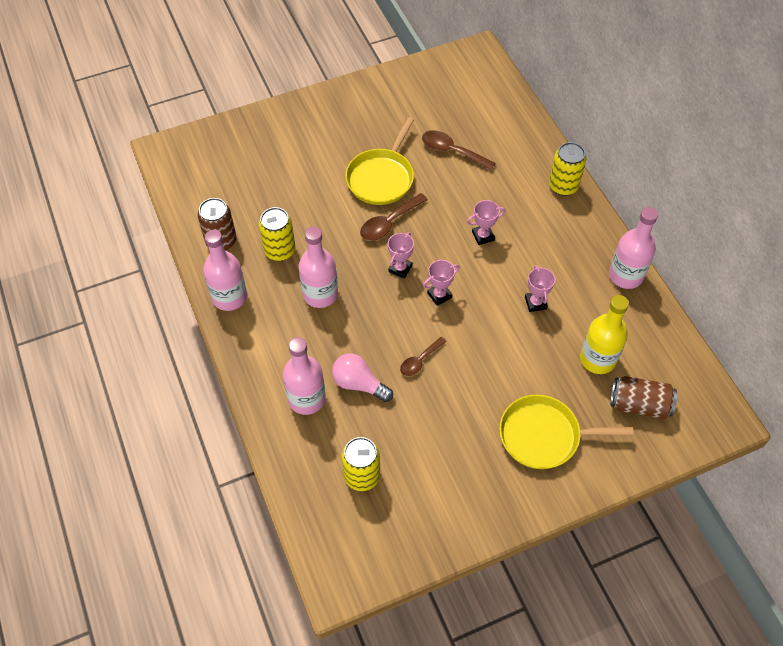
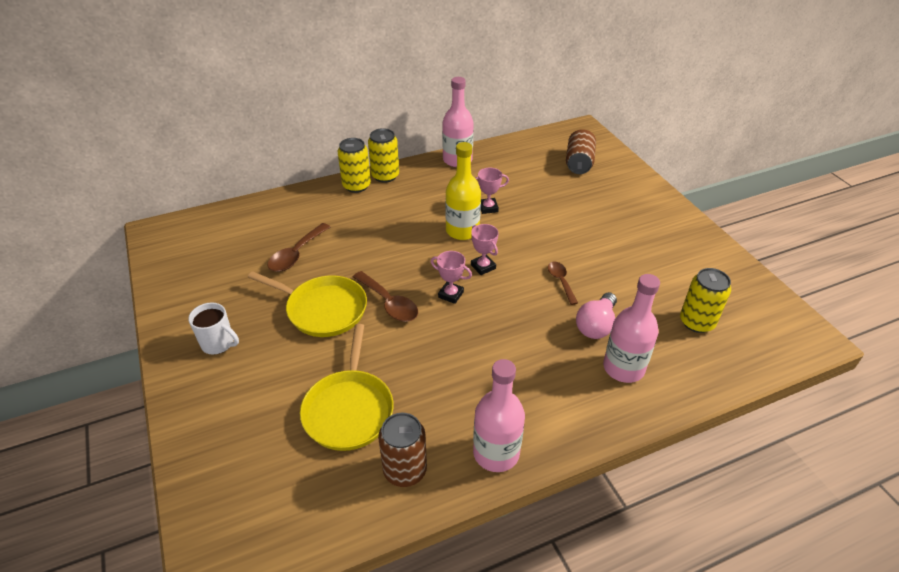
camera: 90 degrees left, 15 degrees down
yellow can [259,207,296,261] -> yellow can moved to [368,128,399,183]
pink bottle [299,227,338,308] -> none
brown spoon [400,337,447,376] -> brown spoon turned 150 degrees counterclockwise [548,261,578,305]
pink trophy [467,200,505,245] -> none
yellow pan [499,395,634,469] -> yellow pan moved to [300,324,394,451]
yellow bottle [580,295,629,374] -> yellow bottle moved to [445,142,481,240]
none -> white mug [188,303,239,355]

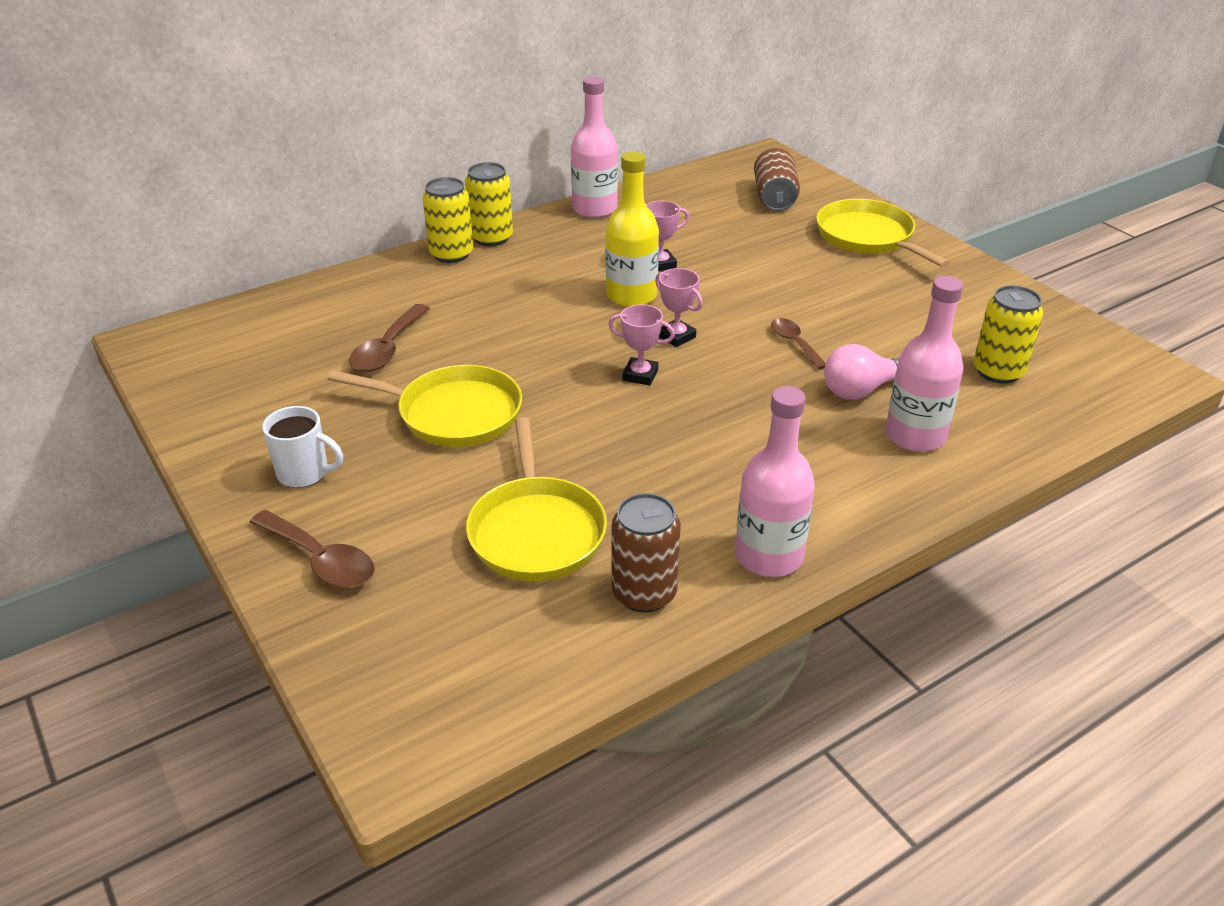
camera: 10 degrees left, 5 degrees down
brown spoon [353,271,418,322] -> brown spoon moved to [250,510,375,588]
pink light bulb [576,292,617,339] -> pink light bulb turned 45 degrees clockwise [824,344,899,400]
none -> yellow pan [816,199,950,267]

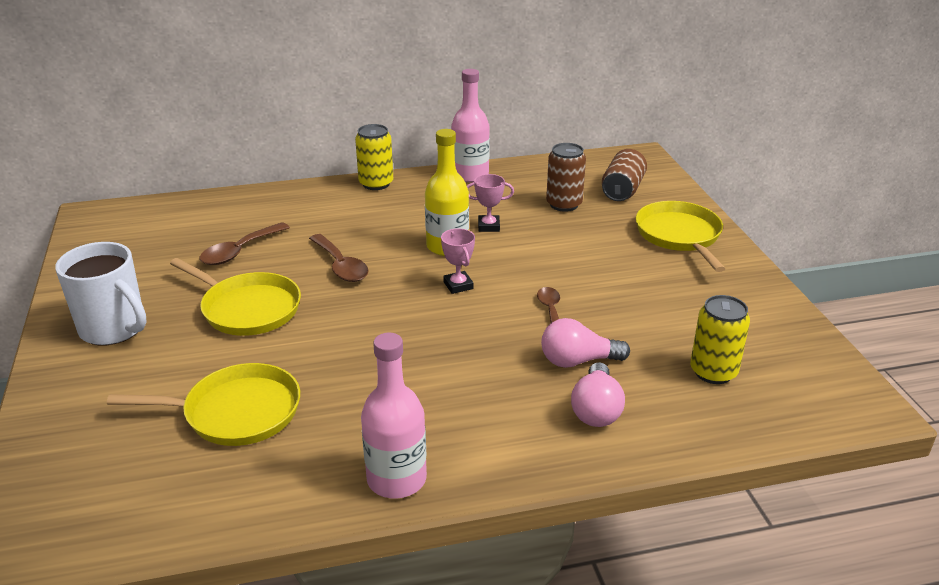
camera: 20 degrees right, 5 degrees down
brown spoon [250,510,375,588] -> brown spoon moved to [309,234,369,282]
white mug [262,406,343,488] -> white mug [55,242,147,345], size x1.64
yellow can [423,177,473,263] -> none
yellow pan [466,417,607,581] -> yellow pan turned 105 degrees counterclockwise [107,363,300,446]
pink trophy [608,304,675,386] -> none
brown can [612,493,681,613] -> brown can moved to [546,143,586,212]
pink bottle [885,276,963,452] -> pink light bulb [571,362,625,427]

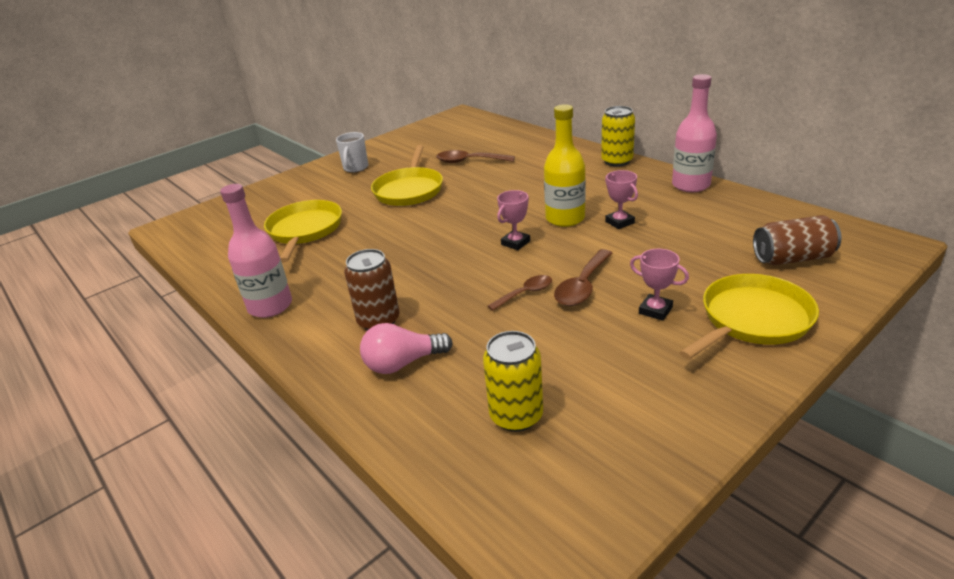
camera: 65 degrees right, 0 degrees up
white mug [55,242,147,345] -> white mug [336,132,369,173], size x0.61
yellow pan [107,363,300,446] -> yellow pan turned 150 degrees counterclockwise [264,200,342,263]
brown spoon [309,234,369,282] -> brown spoon moved to [554,249,613,306]
pink light bulb [541,318,630,368] -> none
brown can [546,143,586,212] -> brown can moved to [344,249,400,330]
none -> pink trophy [630,248,689,321]

